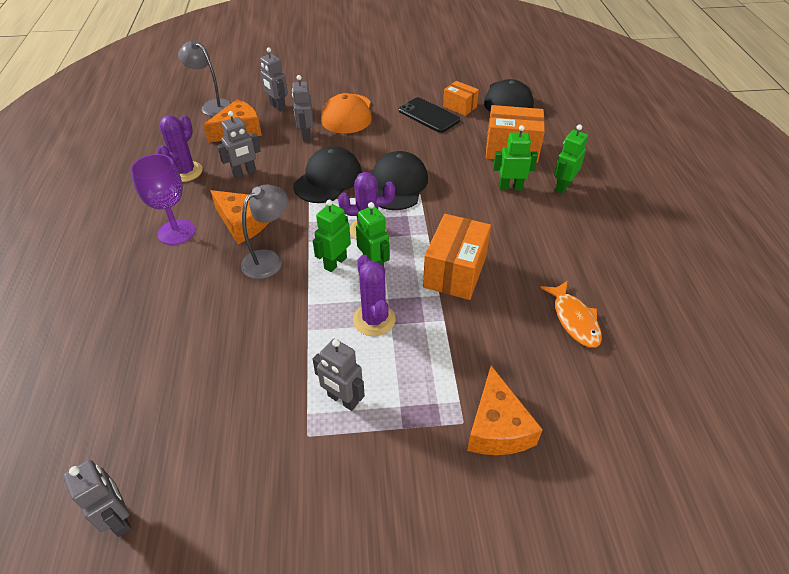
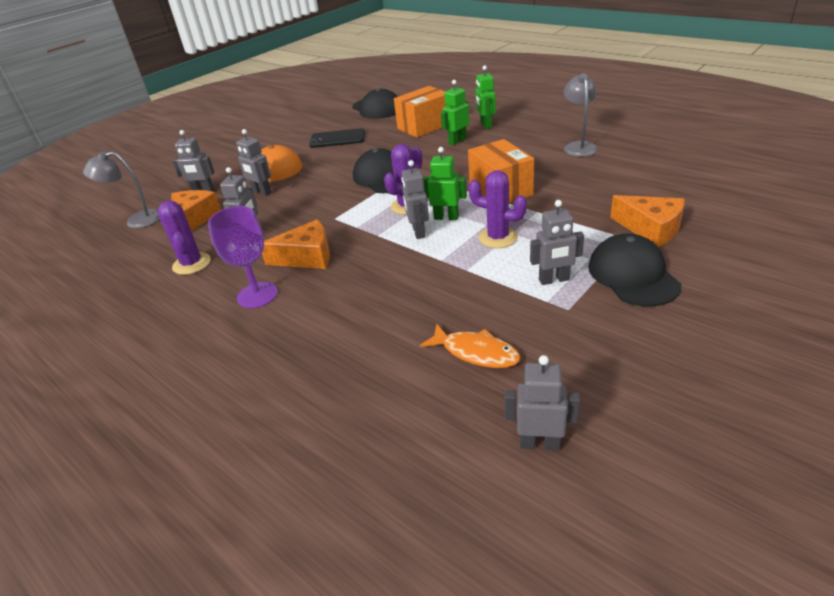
camera: 40 degrees left, 10 degrees down
grey lamp [241,185,288,279] -> grey lamp moved to [564,73,598,157]
black cap [293,146,362,203] -> black cap moved to [588,233,681,307]
green robot [313,200,351,272] -> grey robot [401,160,429,239]
orange box [443,81,479,116] -> none
orange fish [540,280,602,348] -> orange fish moved to [420,324,521,368]

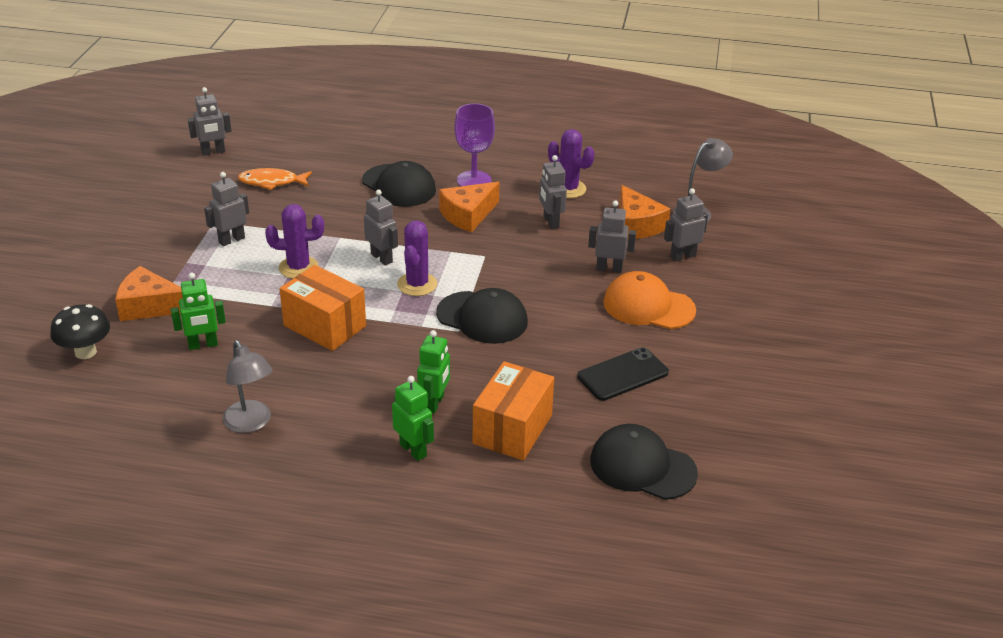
camera: 145 degrees right, 0 degrees up
green robot [423,147,467,220] -> green robot moved to [171,273,226,350]
black cap [588,233,681,307] -> black cap moved to [362,161,436,207]
none -> black mushroom [50,304,110,359]

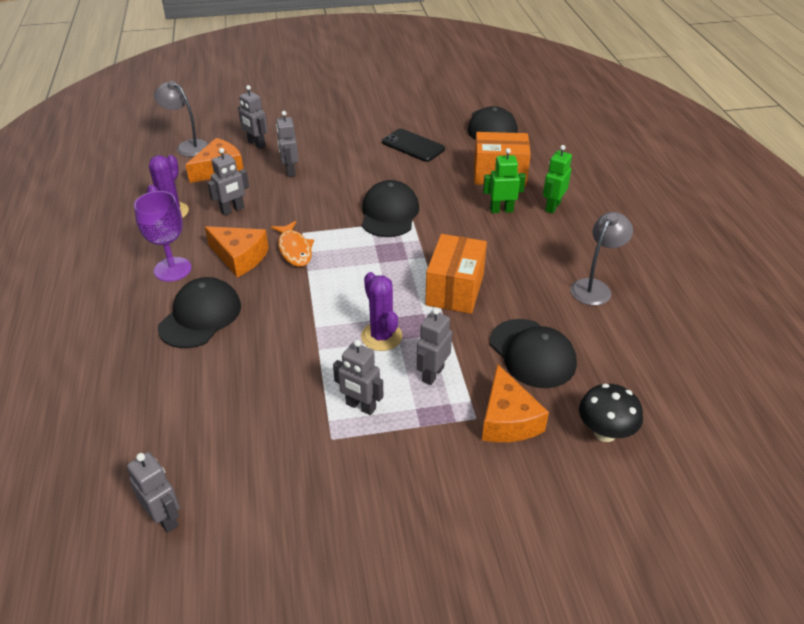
camera: 110 degrees left, 5 degrees up
green robot [171,273,226,350] -> black cap [490,319,577,388]
orange fish [238,168,312,190] -> orange fish moved to [271,221,314,267]
grey robot [364,189,398,266] -> grey robot moved to [417,308,452,385]
purple cactus [397,221,437,296] -> none
orange cap [603,271,696,329] -> none

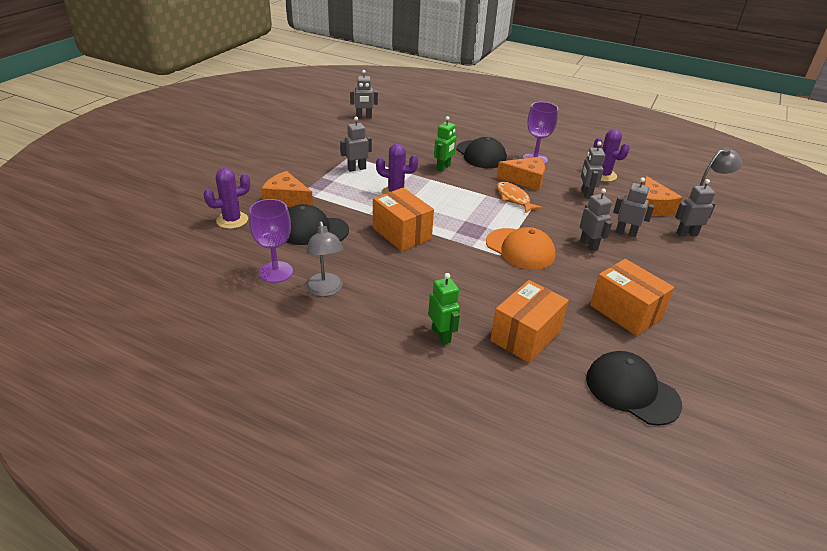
camera: 125 degrees right, 5 degrees down
orange cheese [205,226,269,277] -> orange cheese turned 150 degrees counterclockwise [497,157,545,191]
orange fish [271,221,314,267] -> orange fish turned 45 degrees clockwise [497,182,543,213]
black cap [362,180,419,237] -> orange cap [486,227,555,270]
black phone [382,128,445,162] -> orange box [590,259,674,336]
grey robot [417,308,452,385] -> grey robot moved to [580,188,612,251]
green robot [483,148,526,213] -> green robot moved to [434,116,457,172]
black mushroom [579,384,643,442] -> purple cactus [203,168,250,229]
none -> purple goblet [249,199,293,283]

